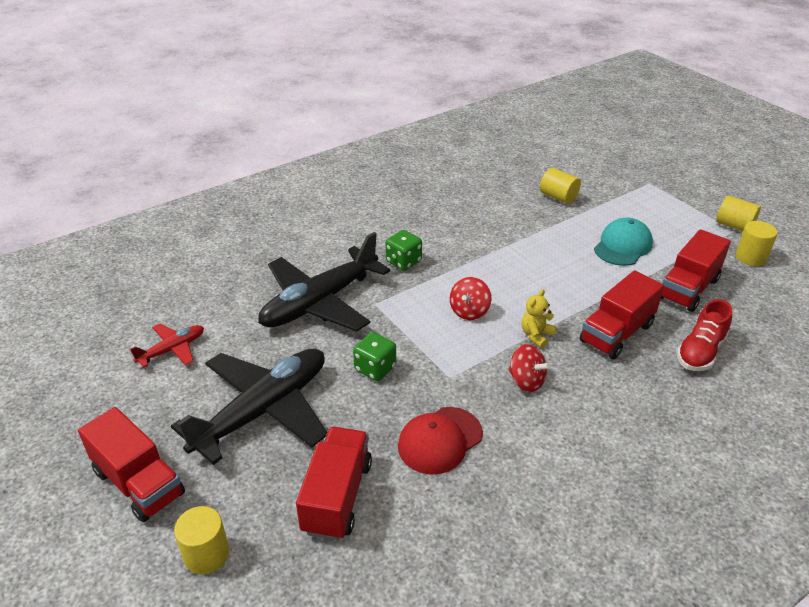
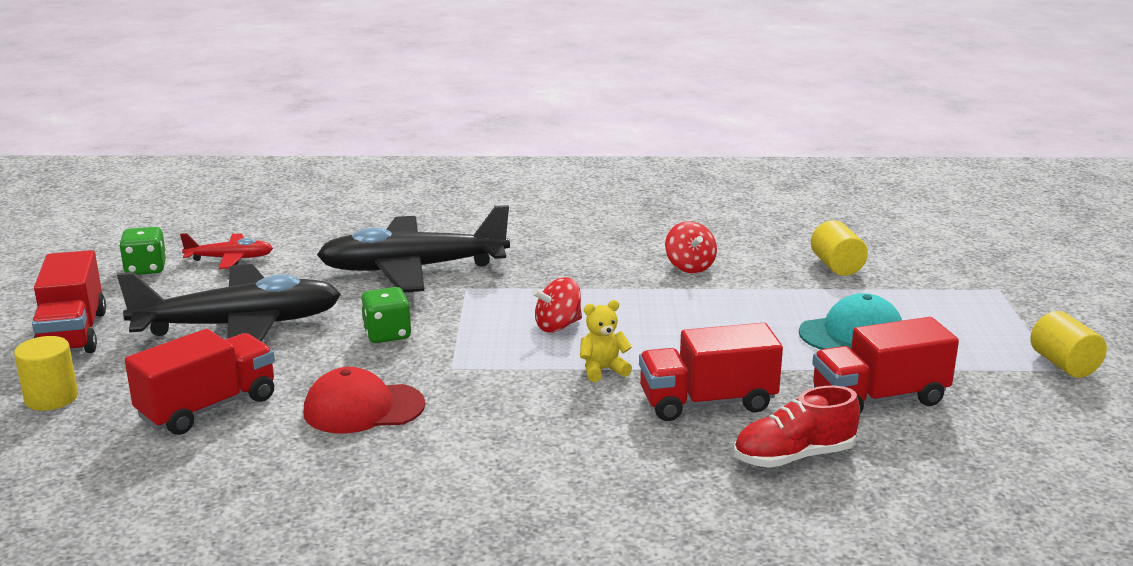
camera: 35 degrees right, 15 degrees down
green dice [386,230,422,271] -> green dice moved to [119,227,167,275]
red spinning top [509,344,551,392] -> red spinning top moved to [665,221,717,273]
yellow cylinder [736,221,778,266] -> none

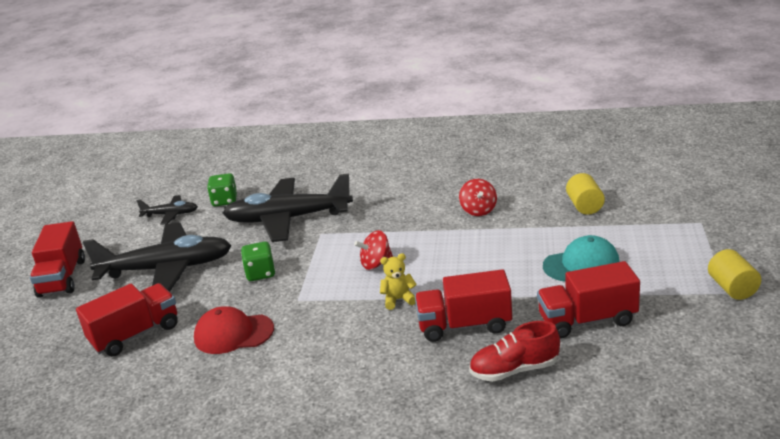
camera: 10 degrees right, 5 degrees up
yellow cylinder [14,336,78,411] -> none
green dice [119,227,167,275] -> green dice moved to [207,173,237,206]
red plane [180,233,273,269] -> black plane [137,195,198,225]

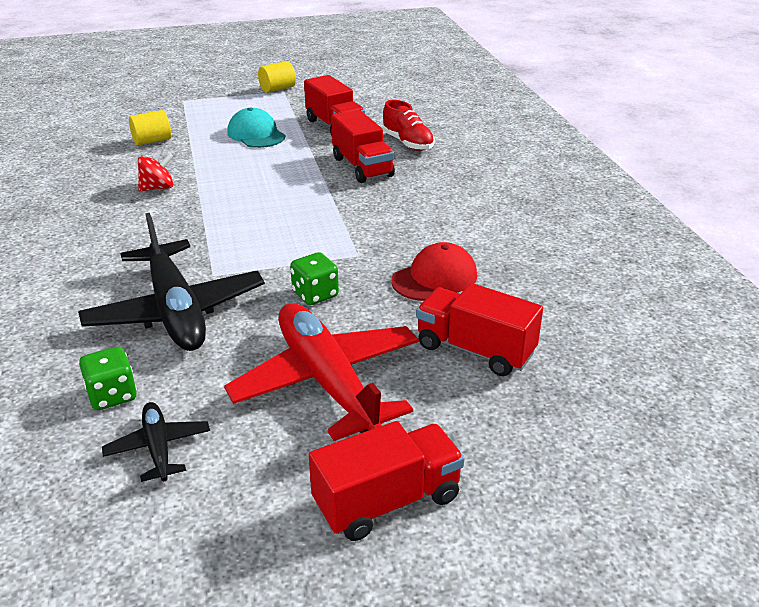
camera: 115 degrees left, 5 degrees up
black plane [83,222,232,292] -> red plane [224,303,419,441]
red cap [194,306,274,354] -> red cap turned 105 degrees counterclockwise [391,242,477,301]
red spinning top [354,230,393,270] -> none
yellow teddy bear [380,253,417,310] -> none

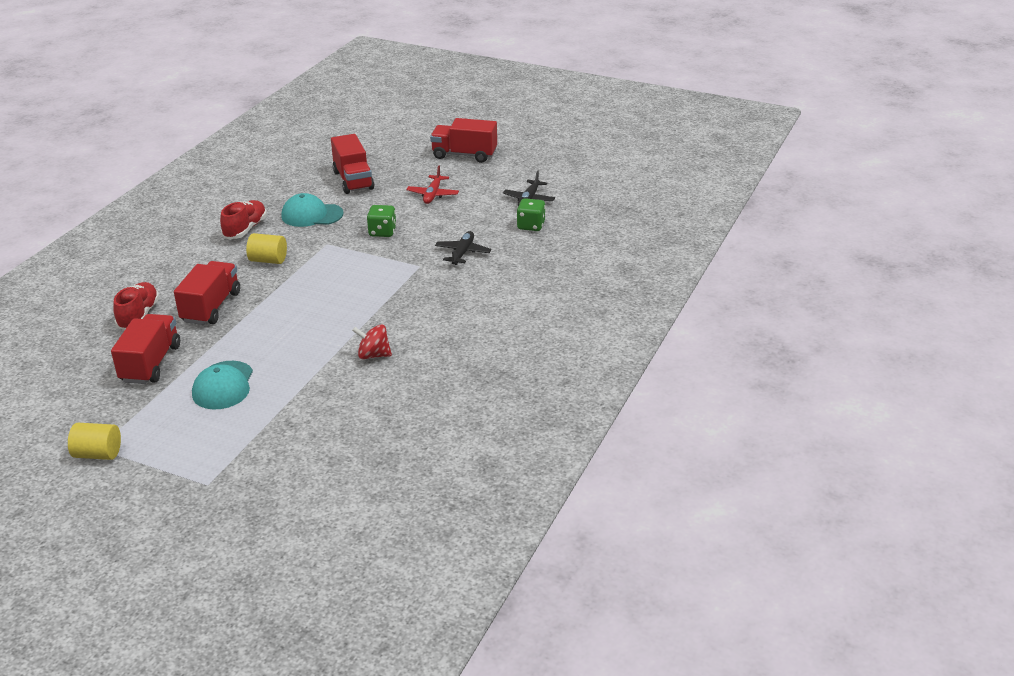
camera: 140 degrees left, 0 degrees up
black plane [78,213,265,351] -> black plane [435,231,491,265], size x0.47
yellow cylinder [129,110,171,146] -> yellow cylinder moved to [246,233,287,264]
red plane [224,303,419,441] -> red plane [406,165,459,204], size x0.47
red cap [391,242,477,301] -> turquoise cap [281,193,343,227]
none -> red shoe [220,200,267,239]

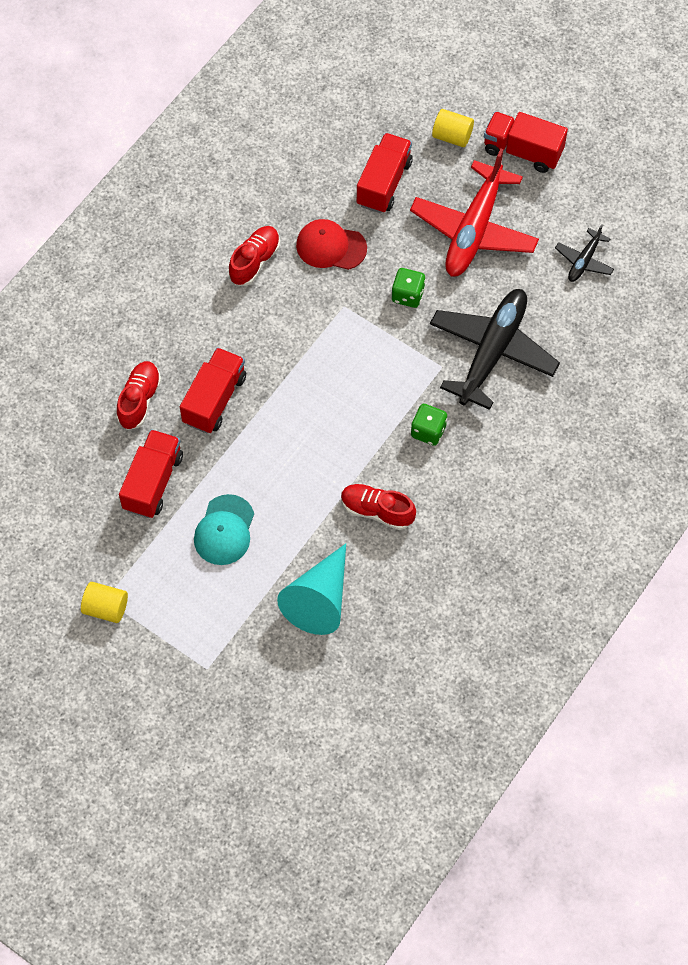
camera: 10 degrees right, 30 degrees up
yellow cylinder [246,233,287,264] -> yellow cylinder moved to [432,109,474,147]
turquoise cap [281,193,343,227] -> red cap [296,219,367,270]
red truck [331,134,374,194] -> red truck turned 150 degrees counterclockwise [357,133,413,213]
red spinning top [352,324,392,359] -> red shoe [341,484,416,530]
red plane [406,165,459,204] -> red plane [410,148,539,276], size x2.11
black plane [435,231,491,265] -> black plane [430,289,560,410], size x2.11
green dice [517,198,545,231] -> green dice moved to [411,404,447,446]
none -> turquoise cone [277,544,346,635]

